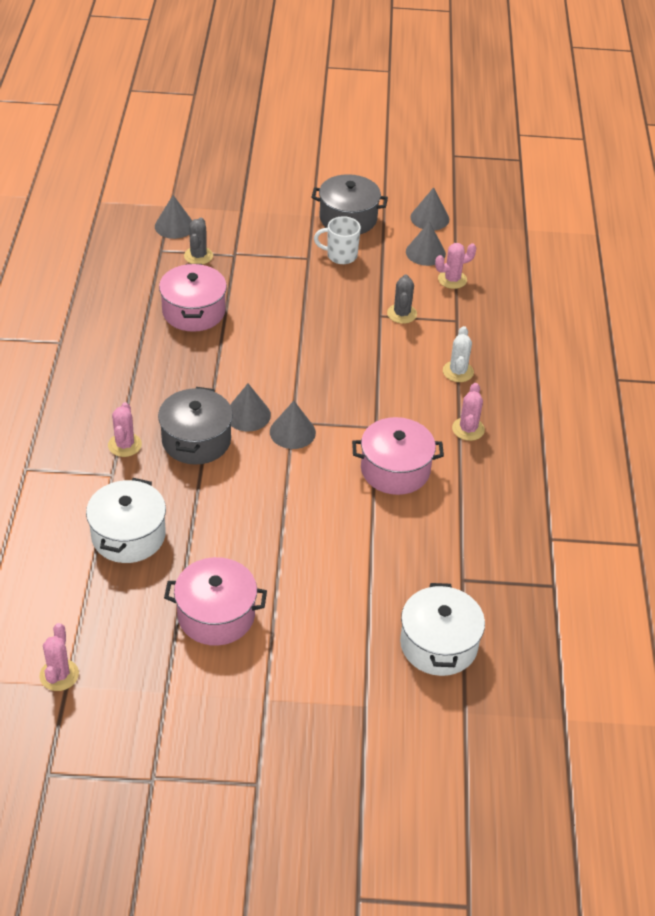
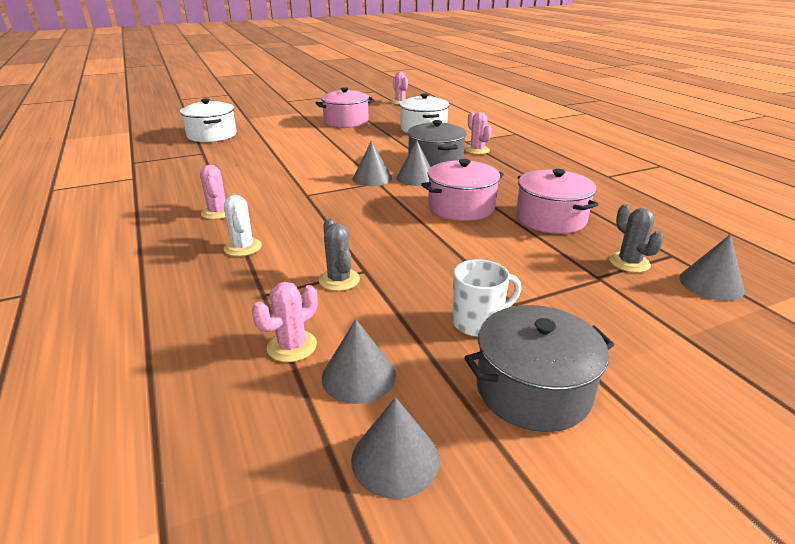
camera: 155 degrees right, 15 degrees down
pink pot [352,417,444,495] -> pink pot moved to [421,159,504,221]

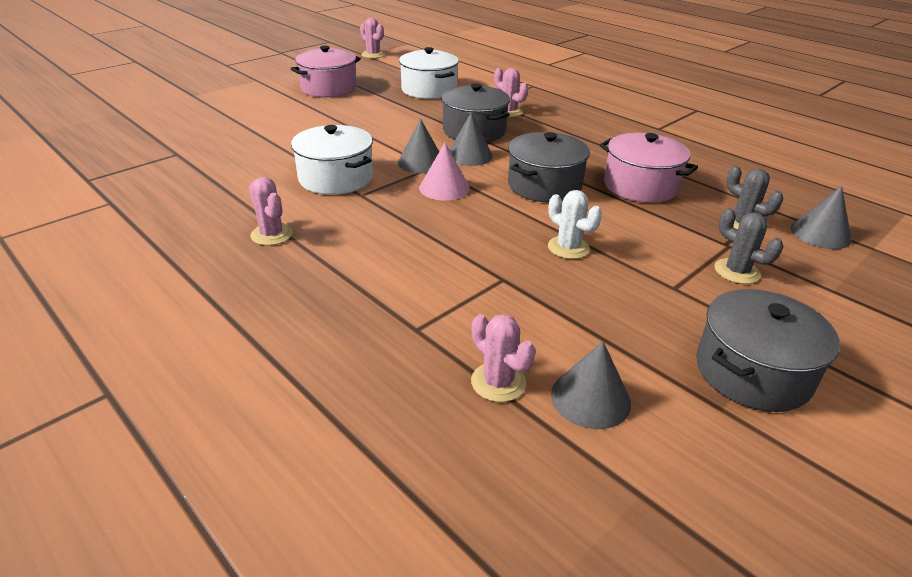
camera: 20 degrees left, 5 degrees up
white pot [180,99,237,142] -> white pot moved to [291,125,373,195]
white cactus [224,195,262,256] -> white cactus moved to [548,190,602,259]
pink cactus [252,282,318,362] -> pink cactus turned 60 degrees counterclockwise [471,314,536,402]
grey cactus [319,219,360,291] -> grey cactus moved to [714,208,783,284]
grey cone [351,397,440,499] -> none
pink pot [421,159,504,221] -> grey pot [508,132,590,202]
white mug [452,259,521,337] -> none
none -> pink cone [419,143,470,201]

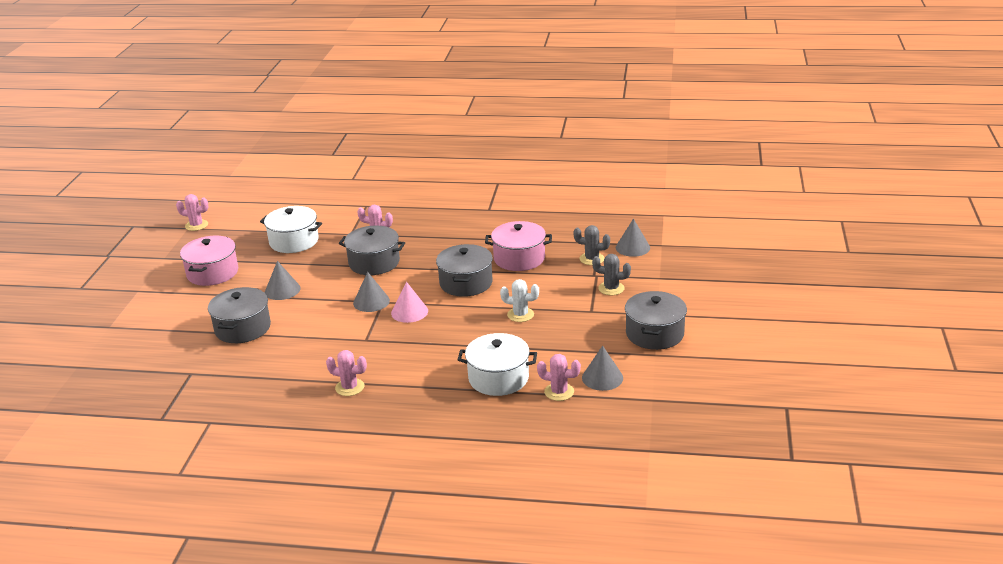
camera: 35 degrees left, 5 degrees down
white pot [291,125,373,195] -> white pot moved to [458,333,537,396]
grey cone [449,113,493,166] -> grey cone moved to [265,261,301,300]
none -> grey pot [208,287,271,343]

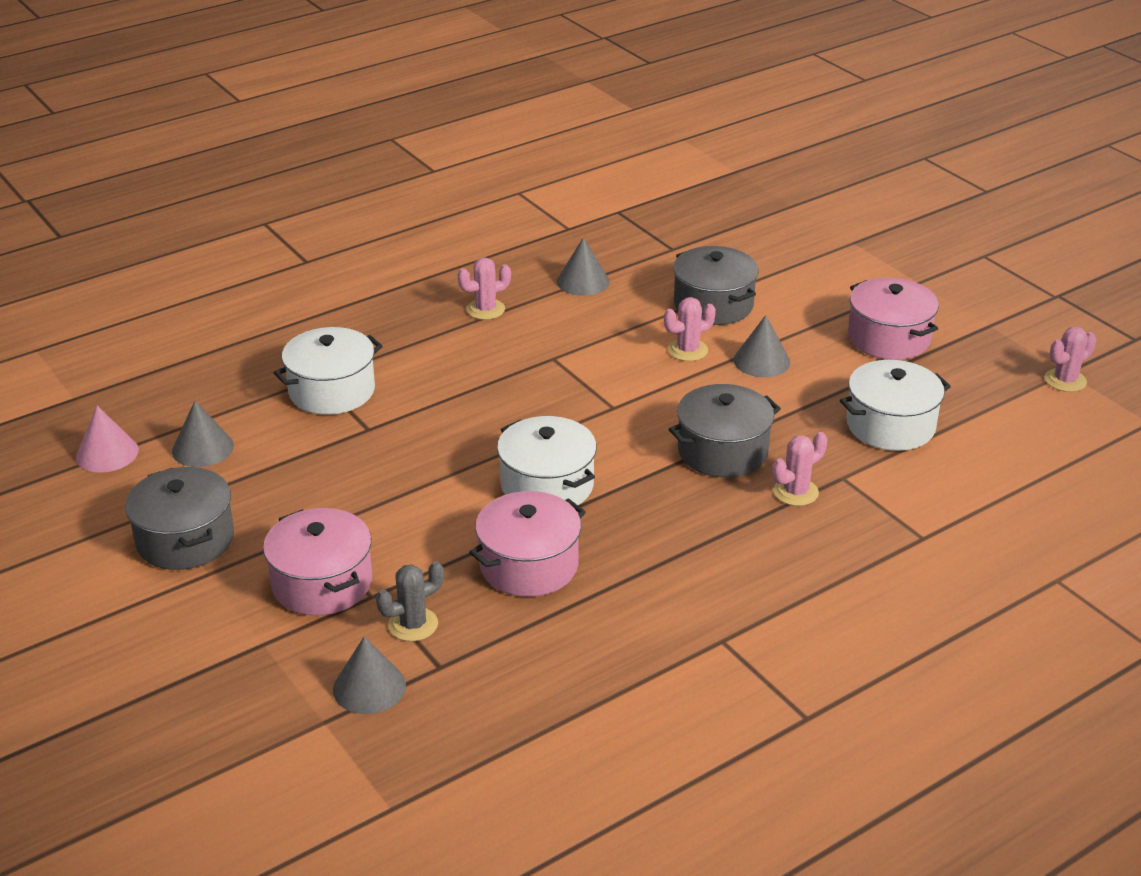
camera: 135 degrees right, 5 degrees up
grey cone [353,272,390,312] -> grey cone moved to [557,237,610,296]
pink cone [391,282,428,323] -> pink cone moved to [76,406,139,473]
grey pot [436,244,493,297] -> white pot [497,416,597,505]
white cactus [500,279,539,322] -> none
pink cactus [537,354,581,401] -> pink cactus moved to [664,297,716,361]
grey cactus [592,254,631,295] -> pink pot [263,508,372,616]

